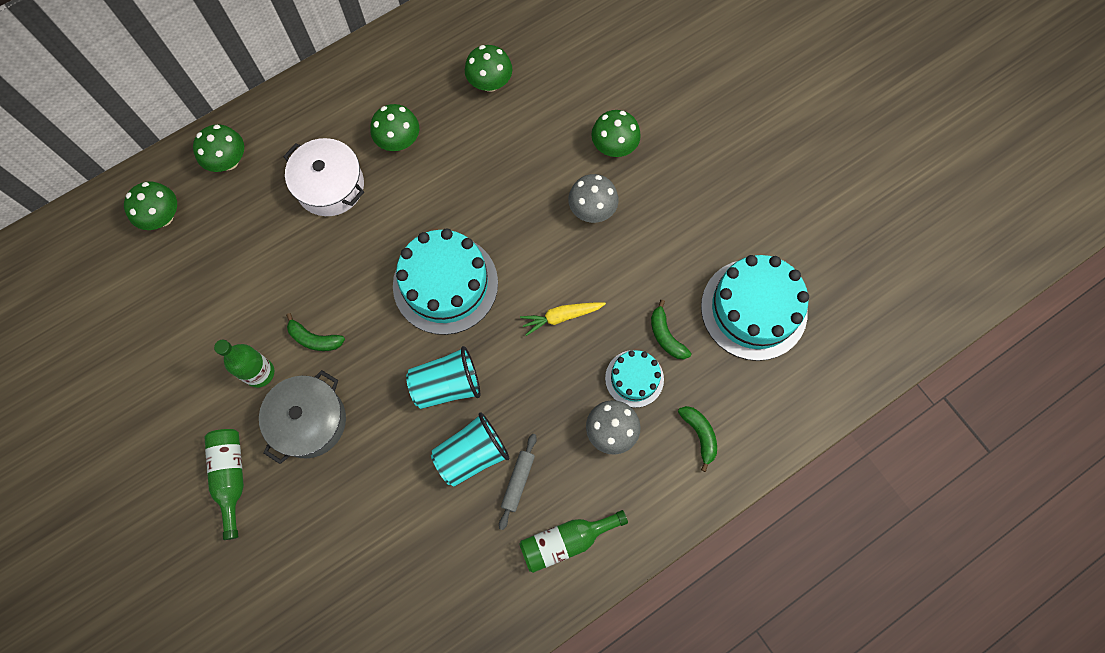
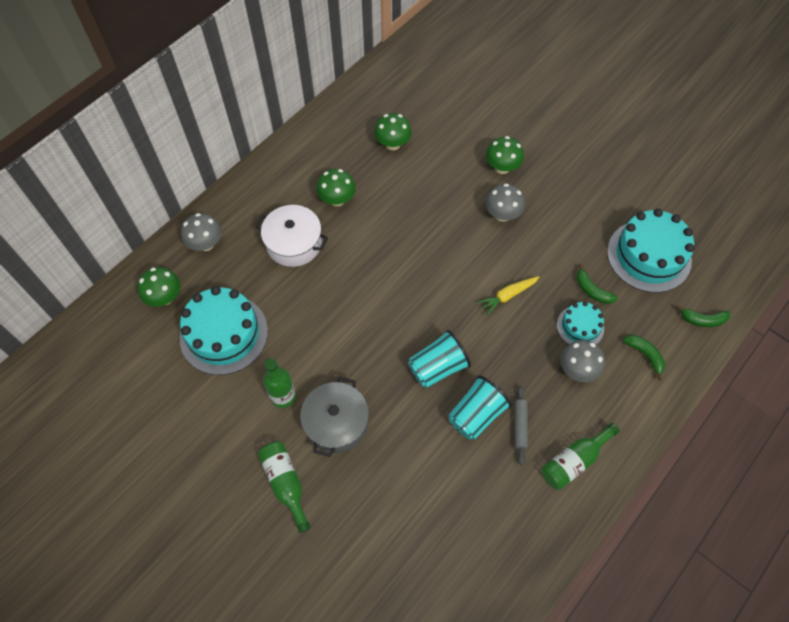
camera: 15 degrees left, 10 degrees down
green mushroom [193,124,244,172] -> grey mushroom [181,213,222,251]
green banana [286,313,345,351] -> green banana moved to [676,305,730,327]
turquoise cake [393,228,498,335] -> turquoise cake moved to [179,286,268,375]

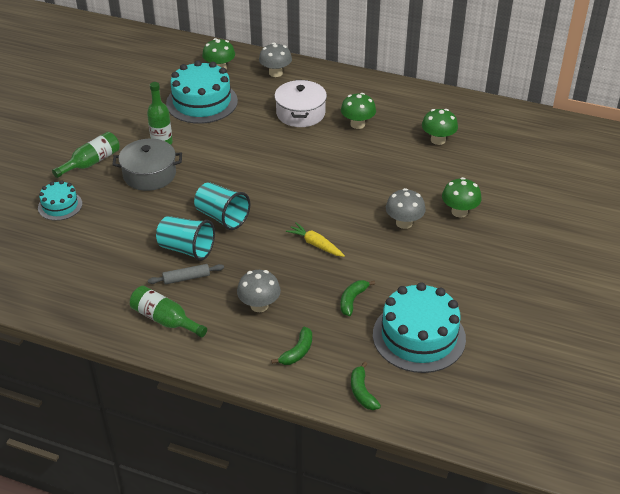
camera: 70 degrees right, 20 degrees down
turquoise cake [557,301,604,344] -> turquoise cake moved to [38,180,82,221]

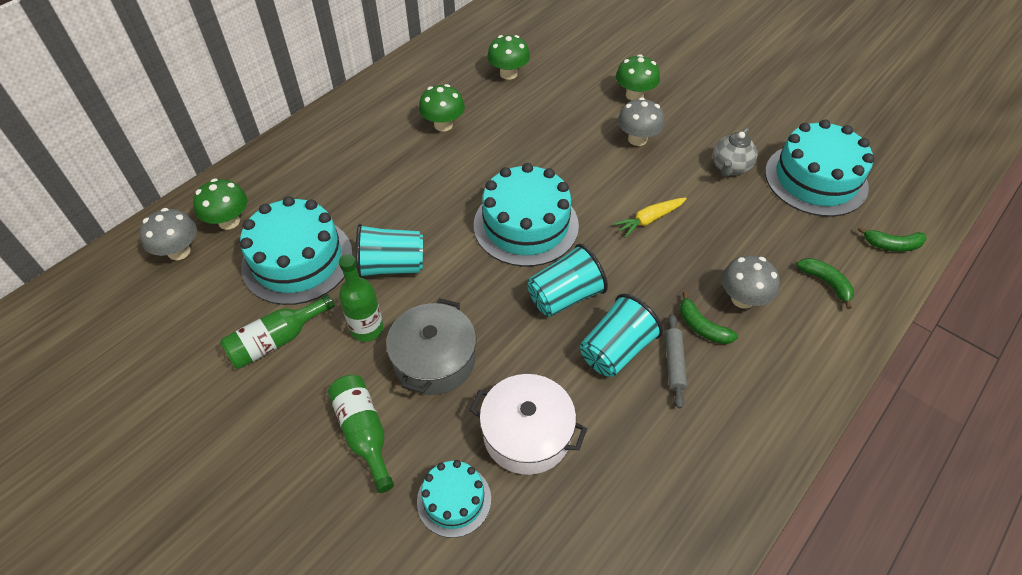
camera: 70 degrees left, 10 degrees up
green bottle [130,286,207,338] -> green bottle moved to [220,294,335,369]
grey mushroom [259,43,292,77] -> grey mushroom moved to [139,208,197,260]
white pot [274,80,327,127] -> white pot moved to [470,374,587,475]
green banana [340,280,375,316] -> green banana moved to [680,292,738,344]
none -> turquoise cup [356,224,423,278]
none -> turquoise cake [474,163,579,267]
none -> grey teapot [713,128,757,177]

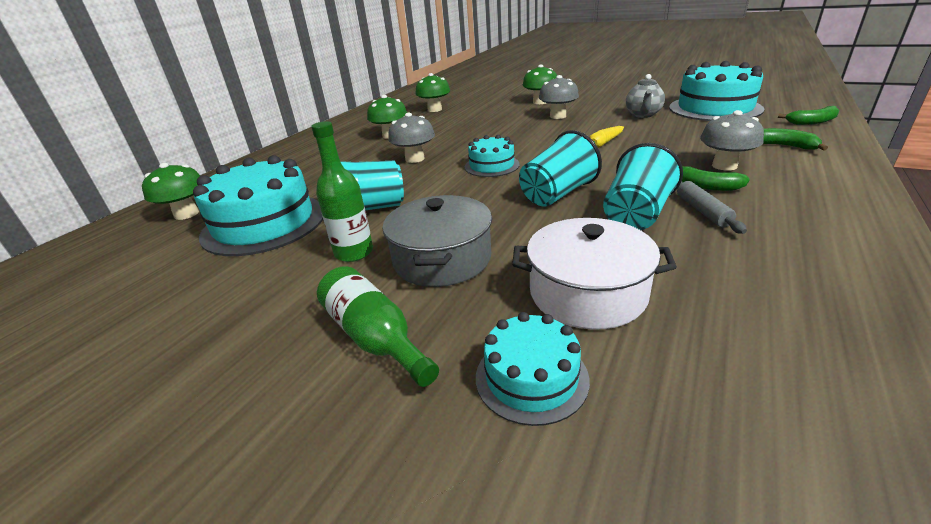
camera: 10 degrees left, 20 degrees down
grey mushroom [139,208,197,260] -> grey mushroom moved to [388,113,435,163]
green bottle [220,294,335,369] -> none
turquoise cake [474,163,579,267] -> turquoise cake [464,135,520,177], size x0.54

